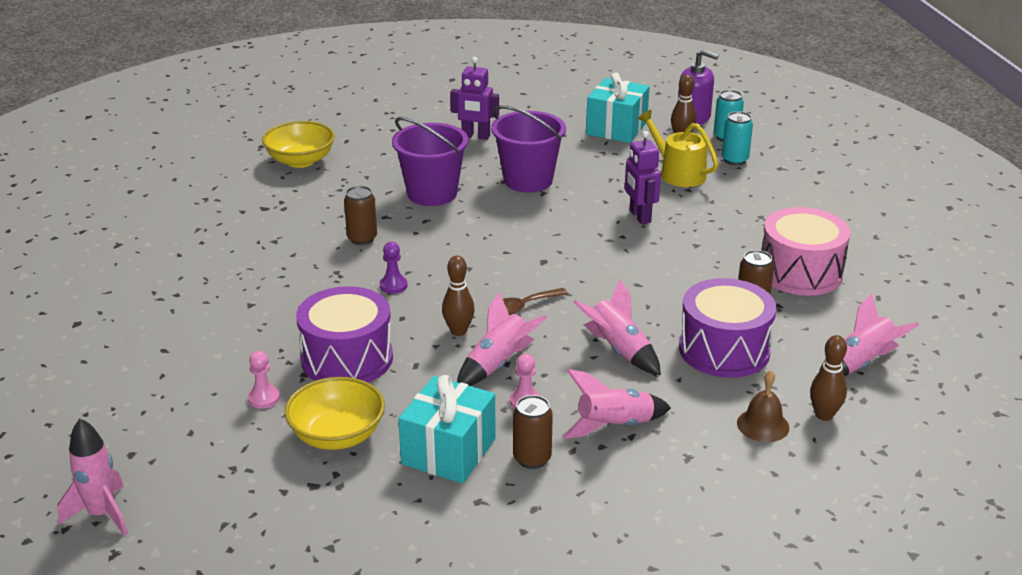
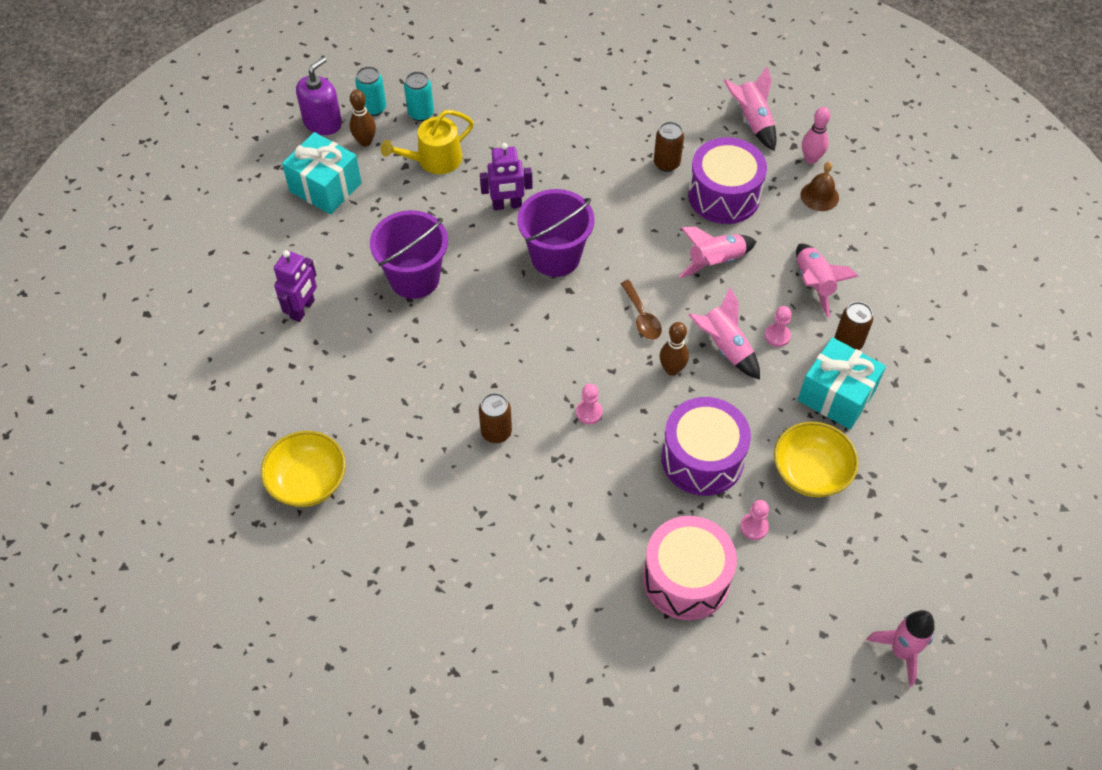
camera: 80 degrees left, 25 degrees up
purple pawn [379,242,408,294] -> pink pawn [576,384,603,424]
purple bucket [392,117,468,206] -> purple bucket moved to [517,189,595,277]
pink drum [761,207,851,296] -> pink drum moved to [643,516,737,620]
brown bowling pin [810,335,847,421] -> pink bowling pin [802,107,831,164]

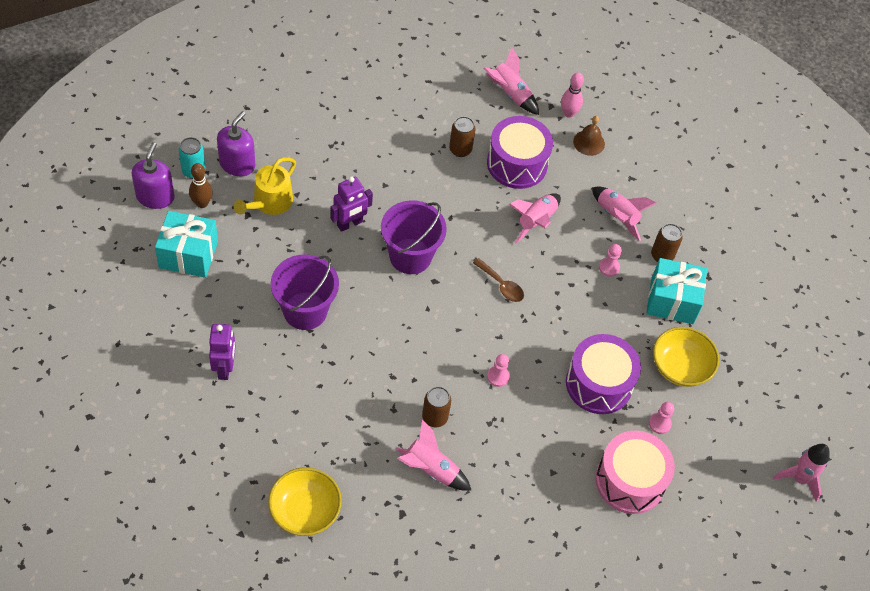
camera: 30 degrees left, 0 degrees up
turquoise can [404,72,434,122] -> purple soap dispenser [217,111,255,176]
brown bowling pin [659,322,689,376] -> none
pink rocket [689,287,760,380] -> pink rocket moved to [396,420,472,491]

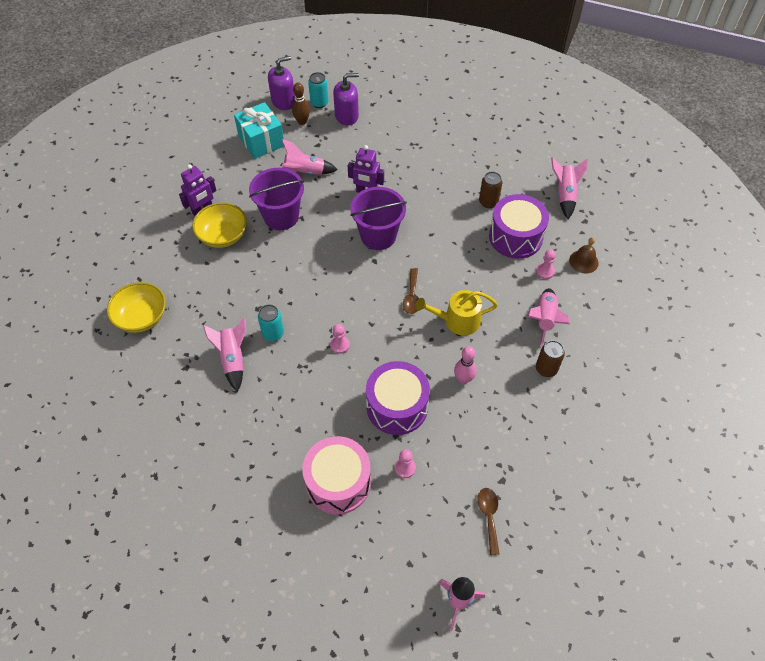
camera: 55 degrees right, 0 degrees up
yellow watering can [234,157,296,215] -> yellow watering can moved to [415,290,498,336]
brown can [422,387,451,427] -> turquoise can [258,304,284,341]
pink rocket [509,193,561,244] -> pink rocket moved to [282,139,338,175]
pink bowling pin [561,73,584,118] -> pink bowling pin moved to [454,346,477,384]
pink pawn [599,244,622,277] -> pink pawn moved to [536,249,556,279]
turquoise gift [646,258,707,324] -> none
yellow bowl [653,327,719,387] -> yellow bowl moved to [192,202,247,248]
none -> brown spoon [478,488,499,555]

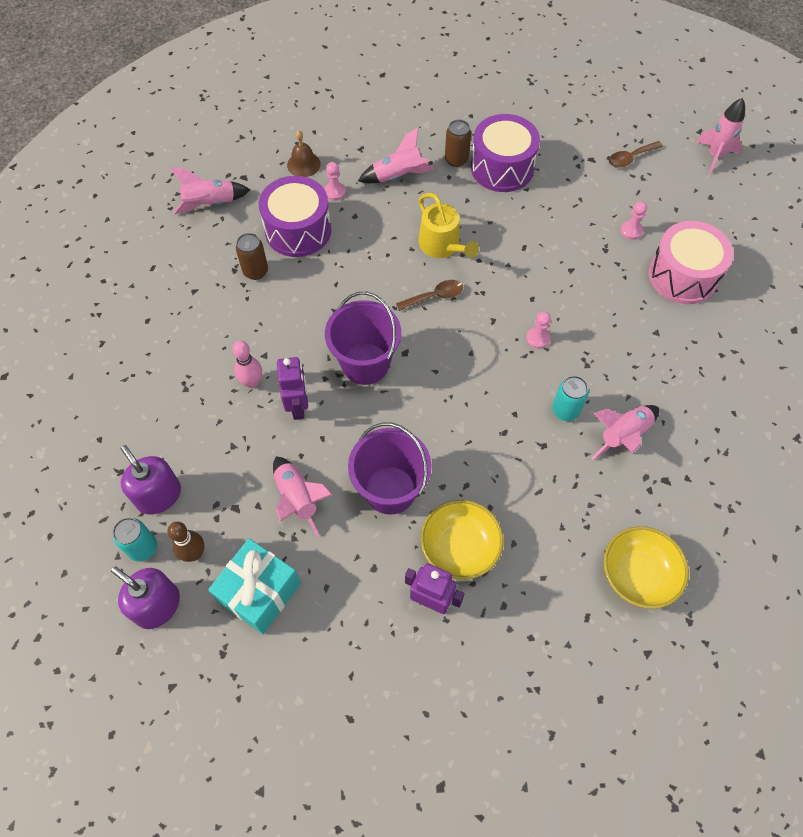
camera: 115 degrees left, 5 degrees up
purple drum [366,361,430,435] -> purple drum moved to [471,114,540,192]
pink bowling pin [454,346,477,384] -> pink bowling pin moved to [232,341,262,388]

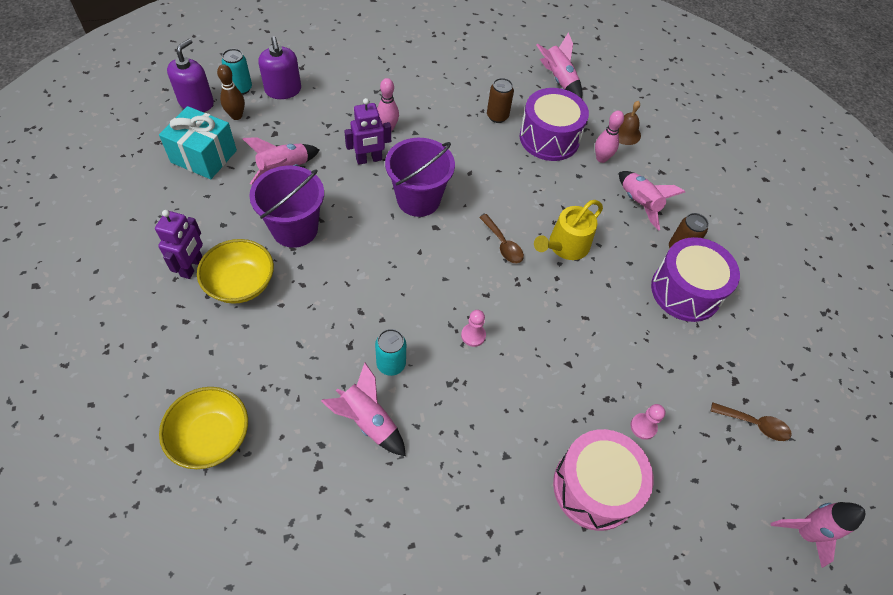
camera: 75 degrees right, 5 degrees down
purple soap dispenser [121,445,181,514] -> purple soap dispenser turned 120 degrees clockwise [258,36,301,99]
pink pawn [324,162,346,200] -> pink bowling pin [595,111,624,163]
brown spoon [609,141,663,168] -> brown spoon turned 150 degrees clockwise [711,402,792,441]

